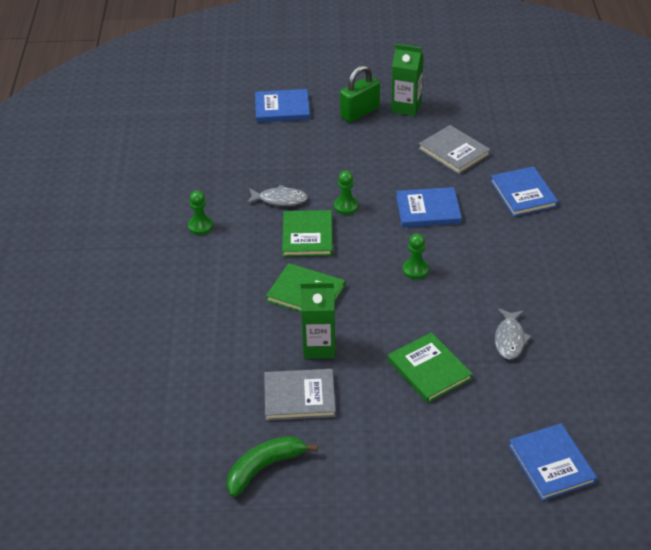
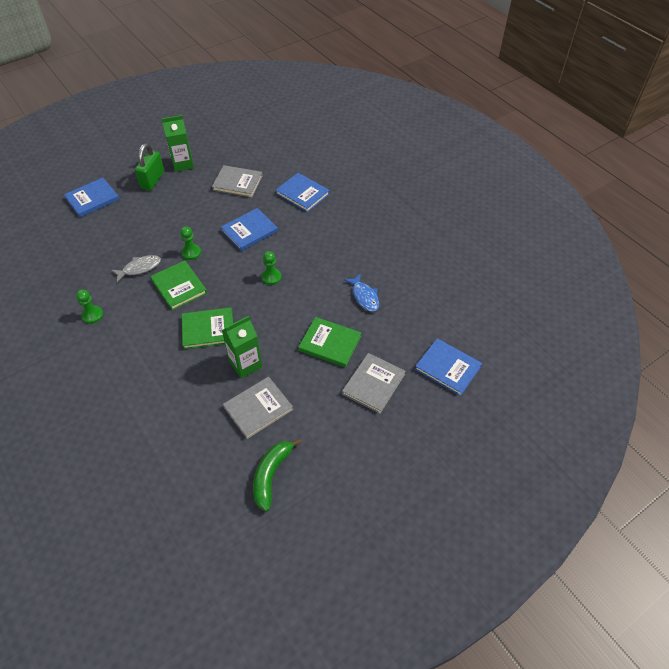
camera: 35 degrees left, 10 degrees up
grey fish [495,308,532,360] -> blue fish [344,274,379,312]
none -> grey book [342,353,406,414]

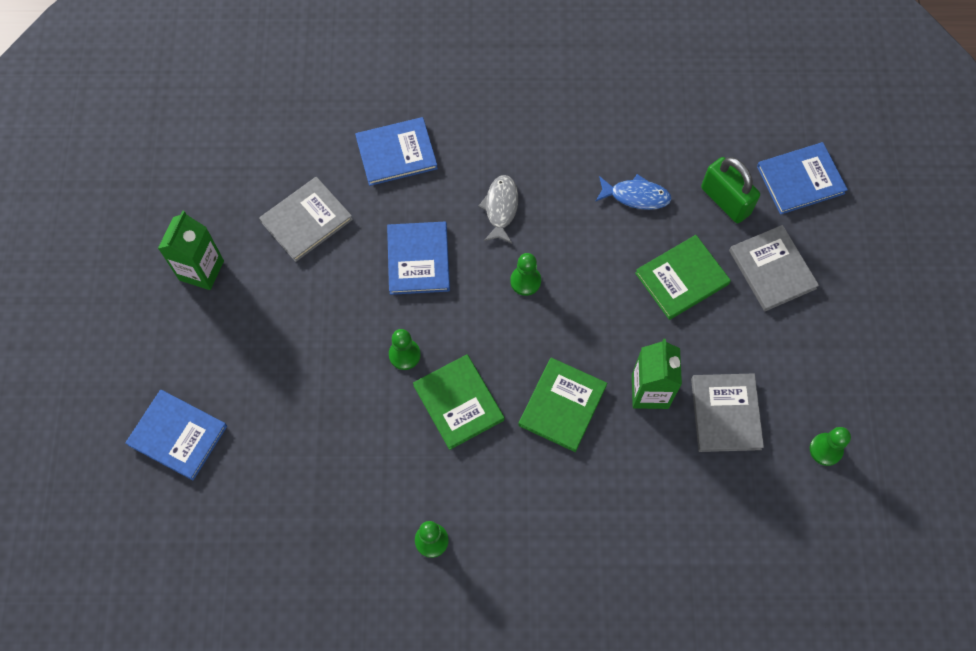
camera: 55 degrees left, 15 degrees up
blue book [64,178,119,217] -> blue book turned 60 degrees counterclockwise [125,390,227,480]
grey fish [111,255,161,283] -> grey fish moved to [478,175,518,244]
green padlock [135,143,164,191] -> green padlock moved to [701,157,760,223]
green book [150,260,207,310] -> green book turned 60 degrees clockwise [413,354,505,450]
green banana [253,438,302,512] -> green pawn [810,427,851,466]

